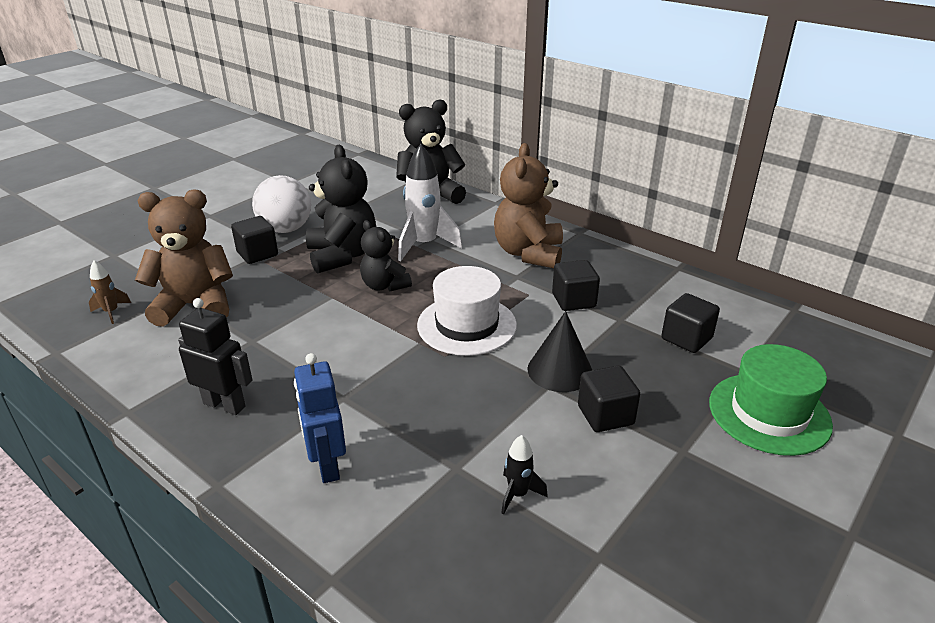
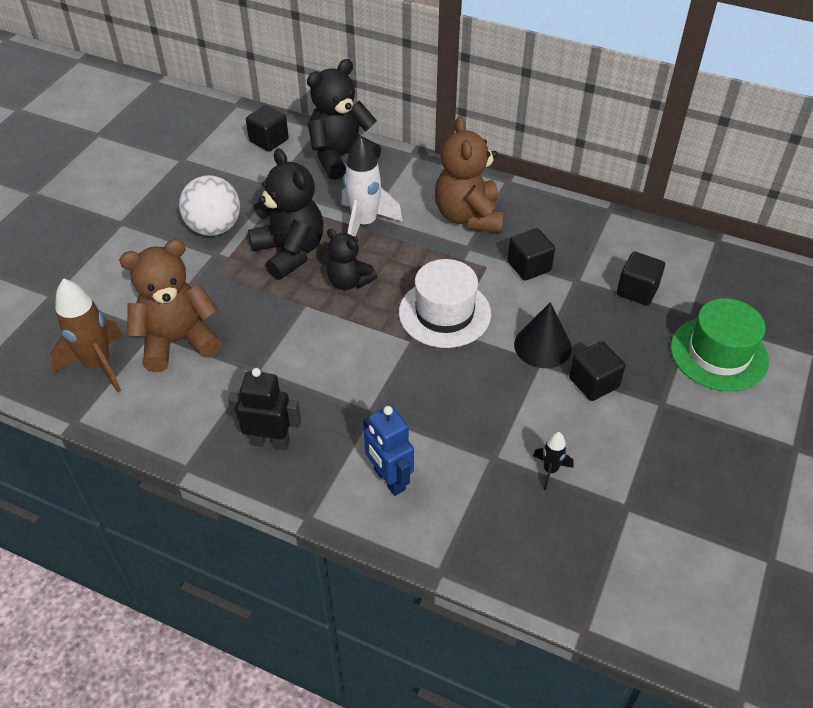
camera: 15 degrees left, 15 degrees up
brown rocket [89,261,131,324] -> brown rocket [50,278,123,393], size x2.03
black cube [231,216,278,264] -> black cube moved to [246,105,289,152]

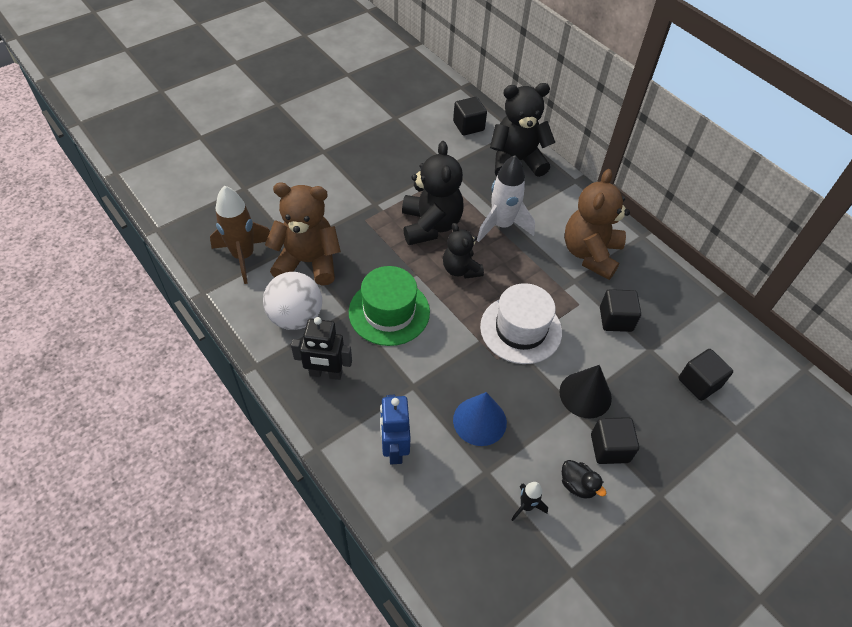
camera: 25 degrees right, 5 degrees up
white ball [179,175,240,236] -> white ball moved to [263,272,322,330]
black robot [228,368,301,450] -> black robot turned 150 degrees clockwise [291,317,352,380]
green hat [671,298,769,391] -> green hat moved to [349,266,430,346]
none -> blue cone [453,392,507,446]
none -> black duck [562,460,606,499]

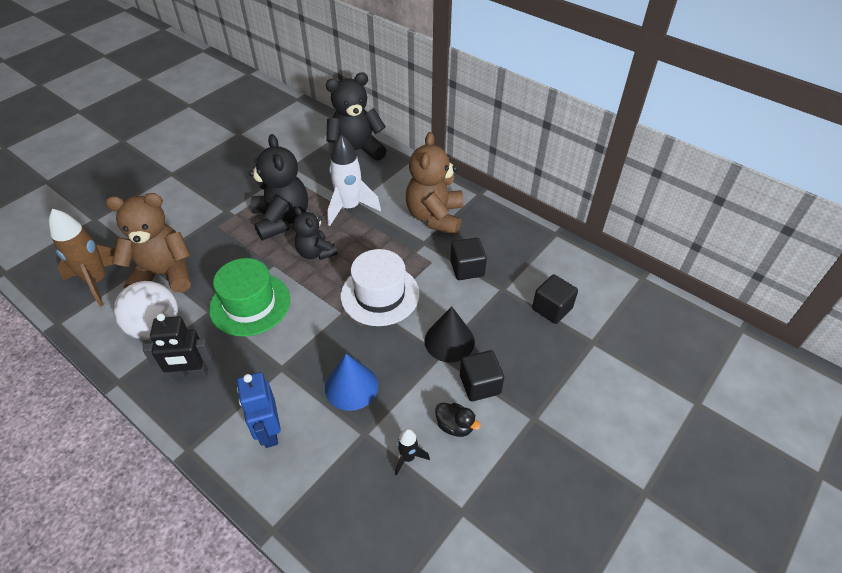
camera: 10 degrees left, 5 degrees down
black cube [453,97,487,135] -> none

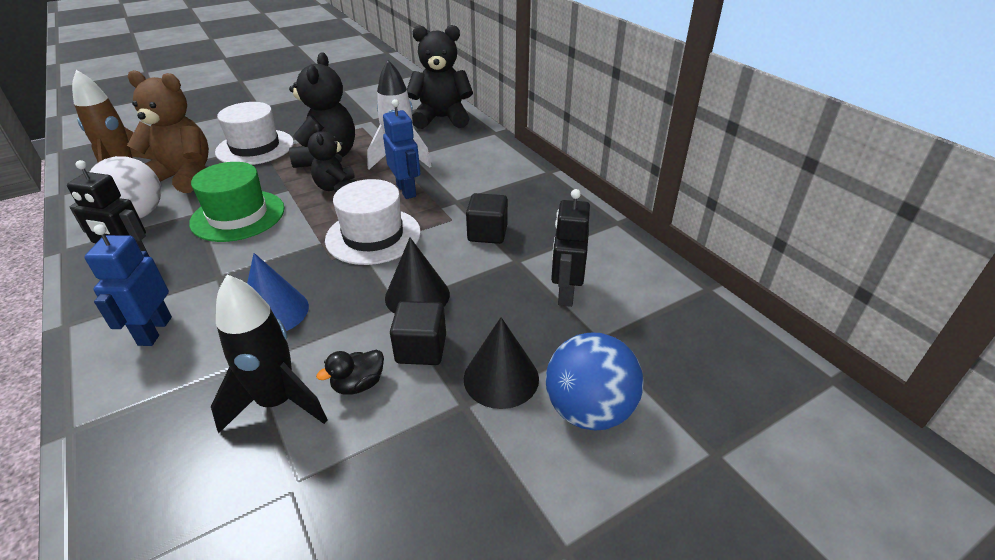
camera: 20 degrees right, 10 degrees down
black rocket [395,429,430,475] -> black rocket [211,275,327,434], size x2.03
brown teddy bear [406,132,464,235] -> none
black duck [435,403,481,437] -> black duck turned 90 degrees clockwise [316,349,384,395]
black cube [532,274,578,324] -> black robot [551,189,590,307]
none -> white hat [215,102,294,165]
none -> blue robot [383,99,420,199]
none -> black cone [464,317,539,409]
none -> blue ball [546,333,644,430]

